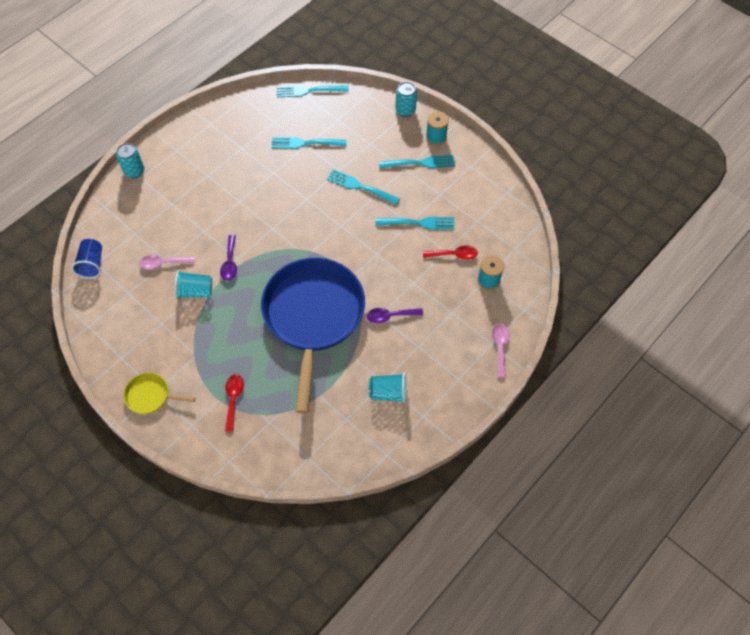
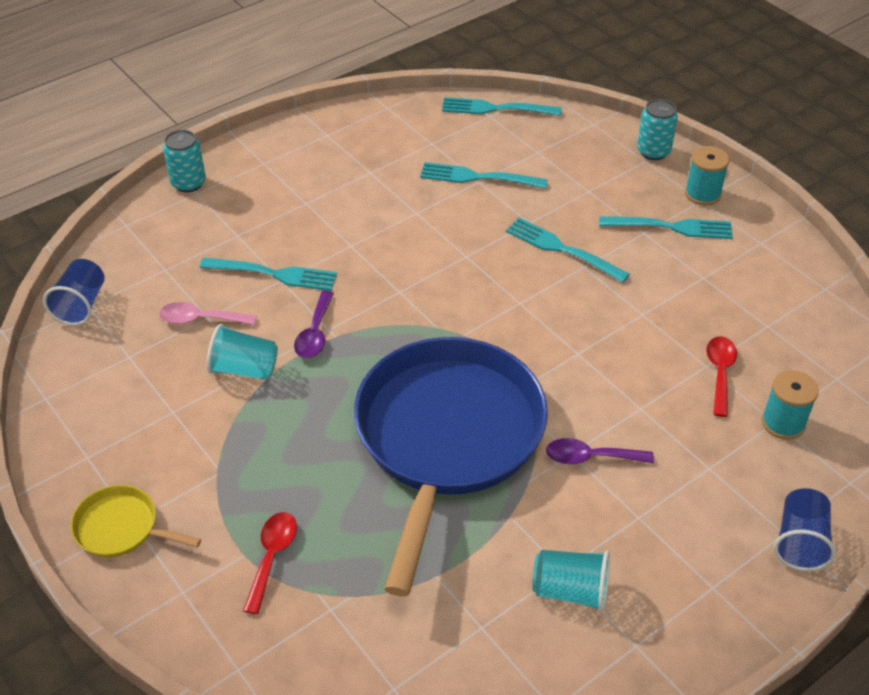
camera: 10 degrees right, 15 degrees down
turquoise fork [376,217,455,230] -> turquoise fork moved to [200,258,337,291]
red spoon [423,245,478,260] -> red spoon turned 90 degrees counterclockwise [706,336,737,417]
pink spoon [492,324,510,378] -> blue cup [774,488,836,571]

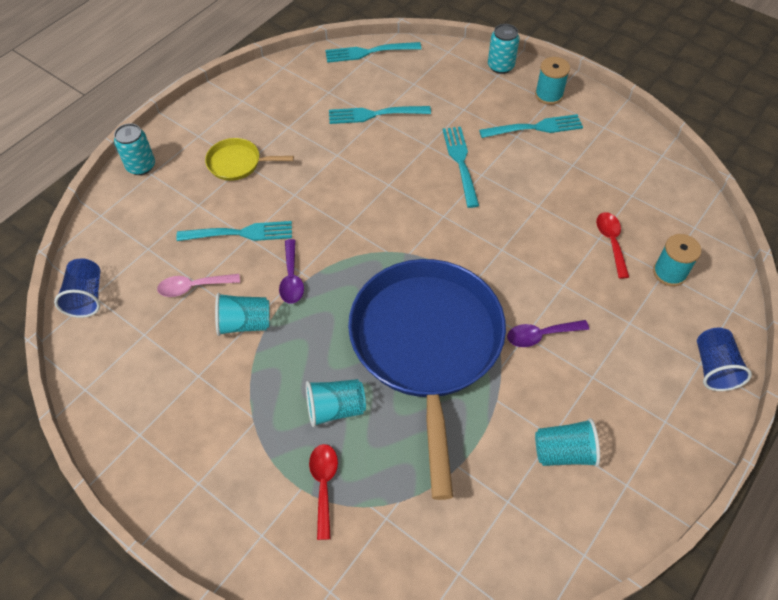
camera: 15 degrees left, 10 degrees up
yellow pan [71,485,201,558] -> yellow pan moved to [205,138,294,181]
turquoise fork [506,218,630,283] -> turquoise fork turned 60 degrees clockwise [443,127,479,208]
none -> turquoise cup [306,379,366,427]

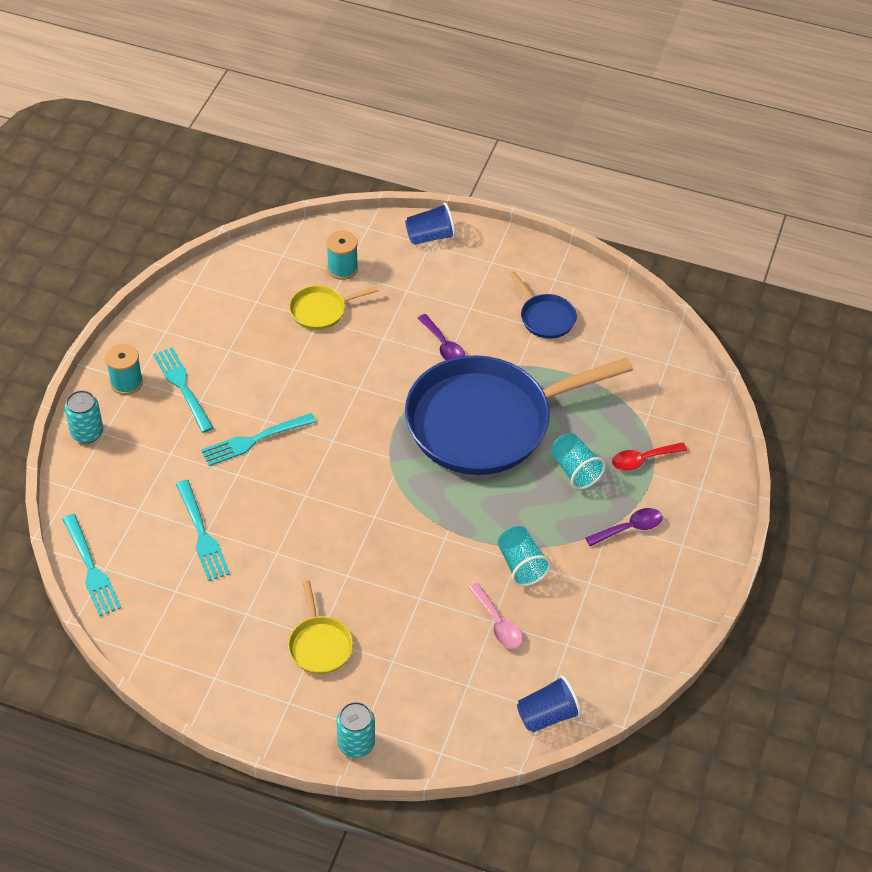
camera: 110 degrees left, 5 degrees down
turquoise fork [176,221,292,241] -> none
purple spoon [279,239,304,304] -> purple spoon moved to [585,508,663,546]
turquoise cup [535,418,600,467] -> blue pan [509,271,577,339]
red spoon [596,212,629,279] -> yellow pan [289,285,379,330]

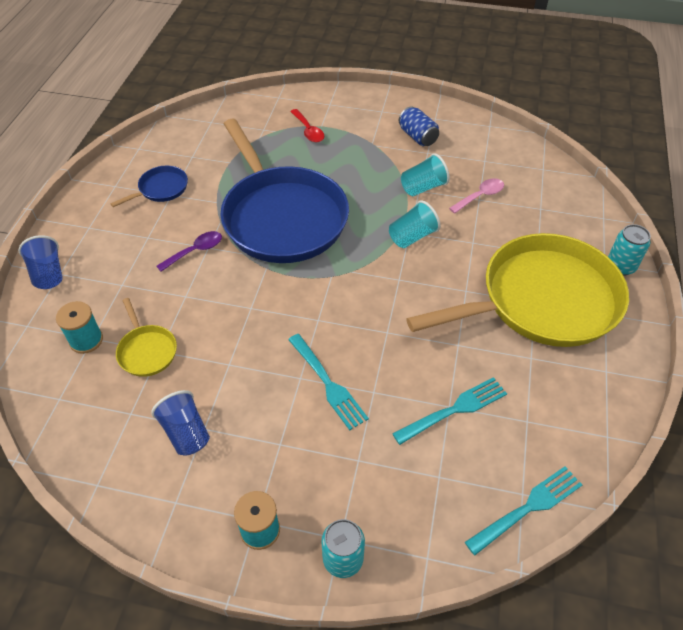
camera: 95 degrees left, 0 degrees up
turquoise fork [153,347,214,433] -> none
yellow pan [288,580,353,674] -> yellow pan [406,233,629,347], size x2.45
blue cup [517,675,582,733] -> blue cup moved to [151,390,210,456]
turquoise cup [551,433,606,490] -> turquoise cup moved to [389,201,441,248]
purple spoon [585,508,663,546] -> none
none -> blue can [399,107,439,146]

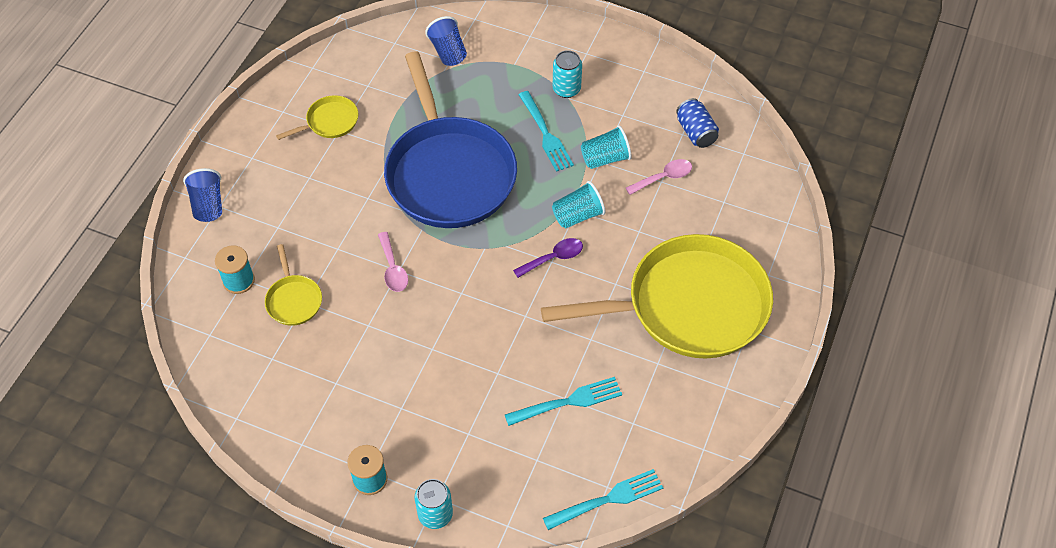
camera: 10 degrees right, 5 degrees up
blue pan [110,166,188,207] -> yellow pan [276,95,358,140]
blue cup [151,390,210,456] -> blue cup moved to [425,16,467,66]
purple spoon [157,231,222,272] -> purple spoon moved to [513,238,583,278]
turquoise fork [288,334,369,430] -> turquoise fork moved to [518,91,574,172]
red spoon [290,109,324,142] -> none
blue can [399,107,439,146] -> blue can moved to [676,98,719,148]
turquoise can [608,224,651,276] -> turquoise can moved to [553,50,582,98]
none -> pink spoon [378,232,408,292]

